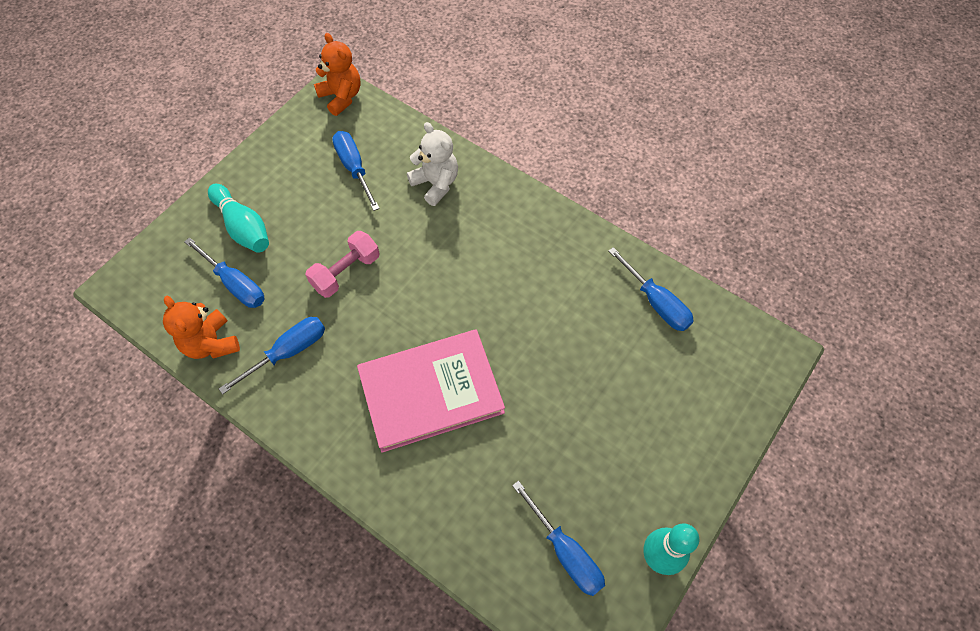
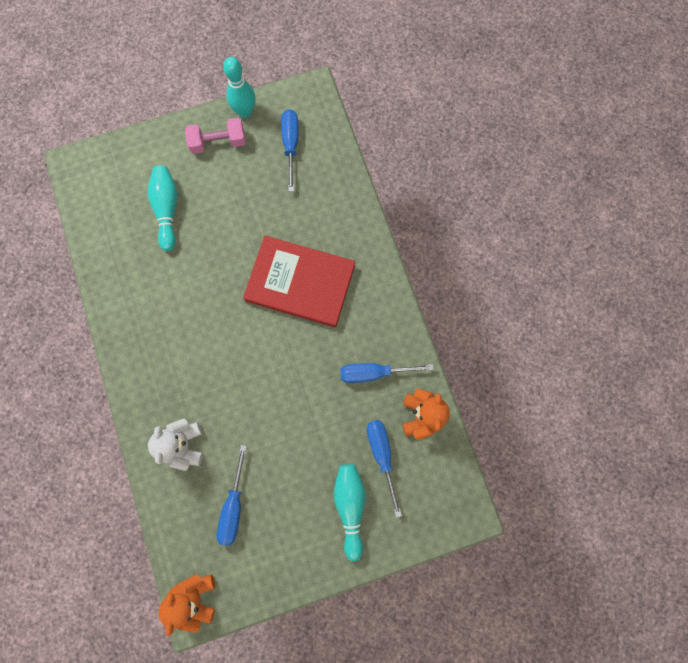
camera: 145 degrees left, 15 degrees up
pink dumbbell [305,231,380,298] -> pink dumbbell moved to [185,118,246,154]
pink book [357,329,505,453] -> red book [243,236,355,327]
blue screwdriver [608,247,694,331] -> none
none -> turquoise bowling pin [147,166,178,251]

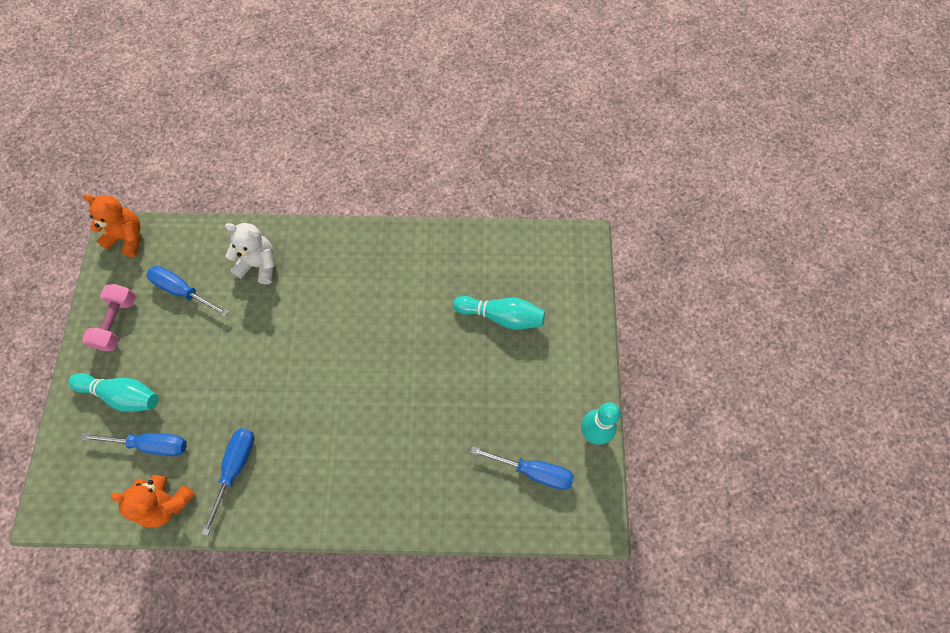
camera: 110 degrees right, 10 degrees down
pink dumbbell [185,118,246,154] -> pink dumbbell moved to [82,284,136,351]
red book [243,236,355,327] -> none

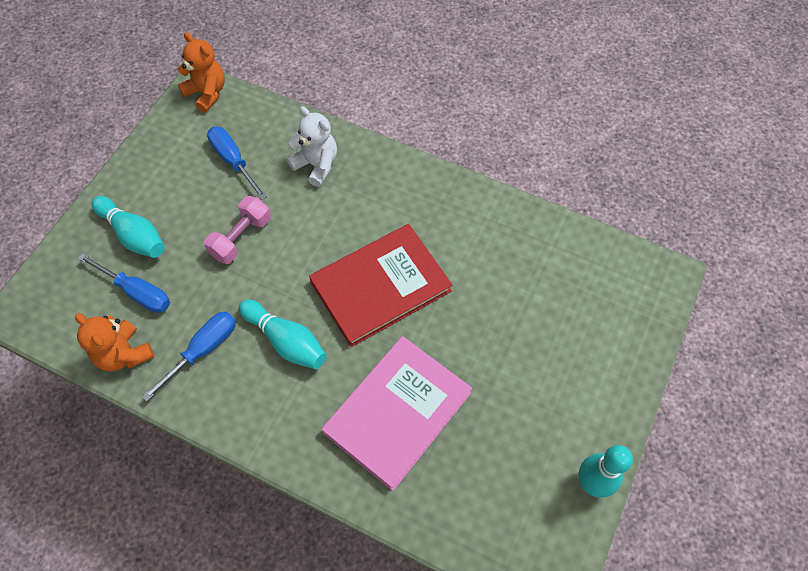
camera: 25 degrees right, 5 degrees down
pink dumbbell [82,284,136,351] -> pink dumbbell moved to [204,196,271,264]
turquoise bowling pin [453,296,545,330] -> turquoise bowling pin moved to [239,300,326,369]
blue screwdriver [470,446,574,490] -> none
none -> red book [309,224,452,347]
none -> pink book [322,336,472,491]

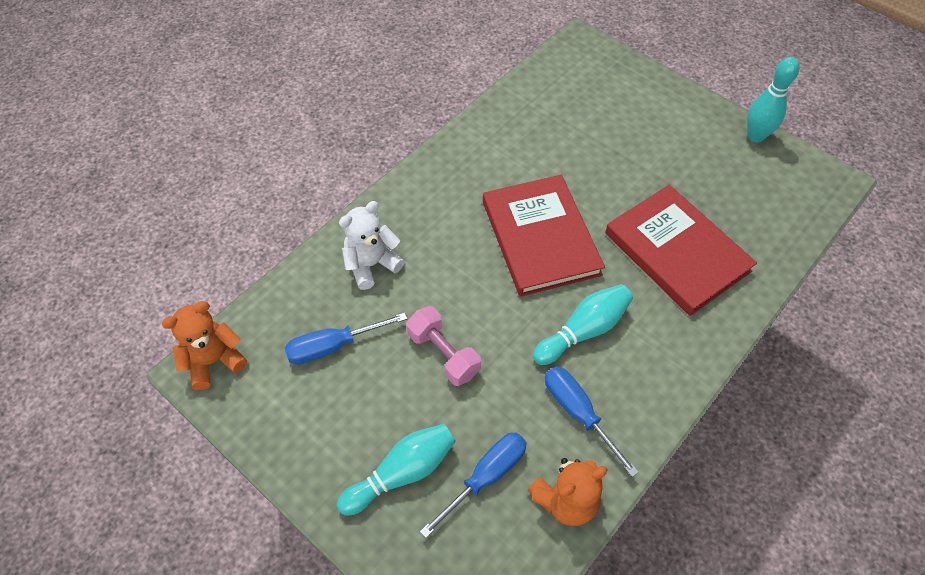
camera: 75 degrees left, 5 degrees down
pink book [322,336,472,491] -> red book [605,185,757,316]

